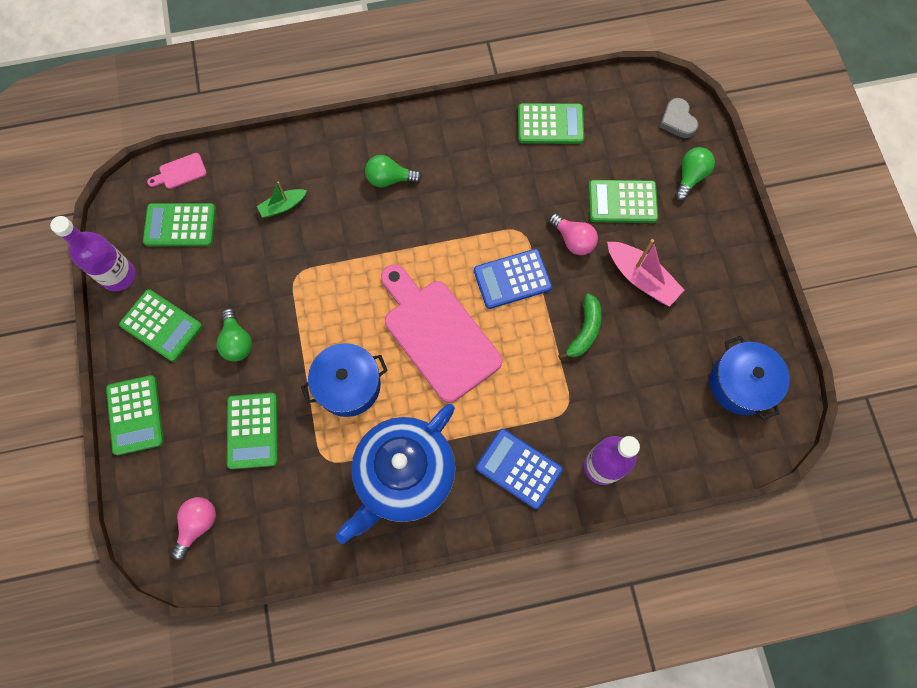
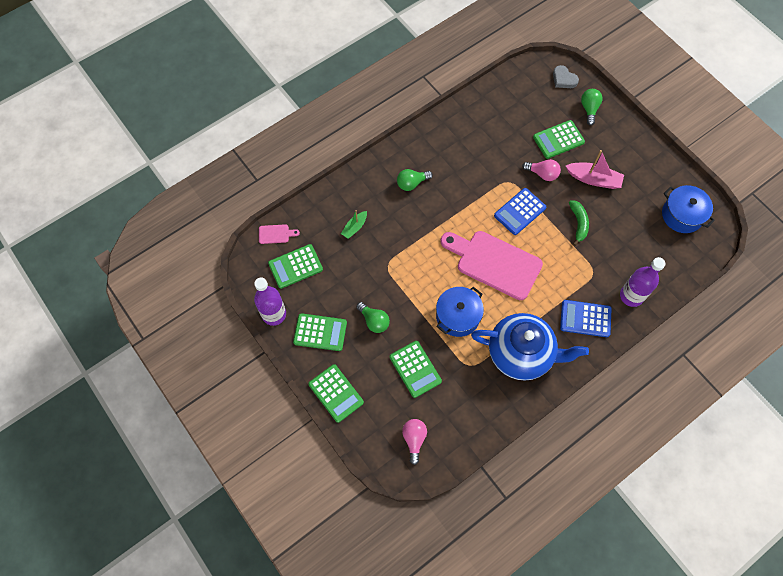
camera: 25 degrees left, 5 degrees down
pink cutting board [147,153,207,189] -> pink cutting board turned 135 degrees counterclockwise [259,224,300,244]
blue teapot [336,404,455,544] -> blue teapot turned 90 degrees counterclockwise [471,313,589,381]
green calculator [518,103,584,144] -> none

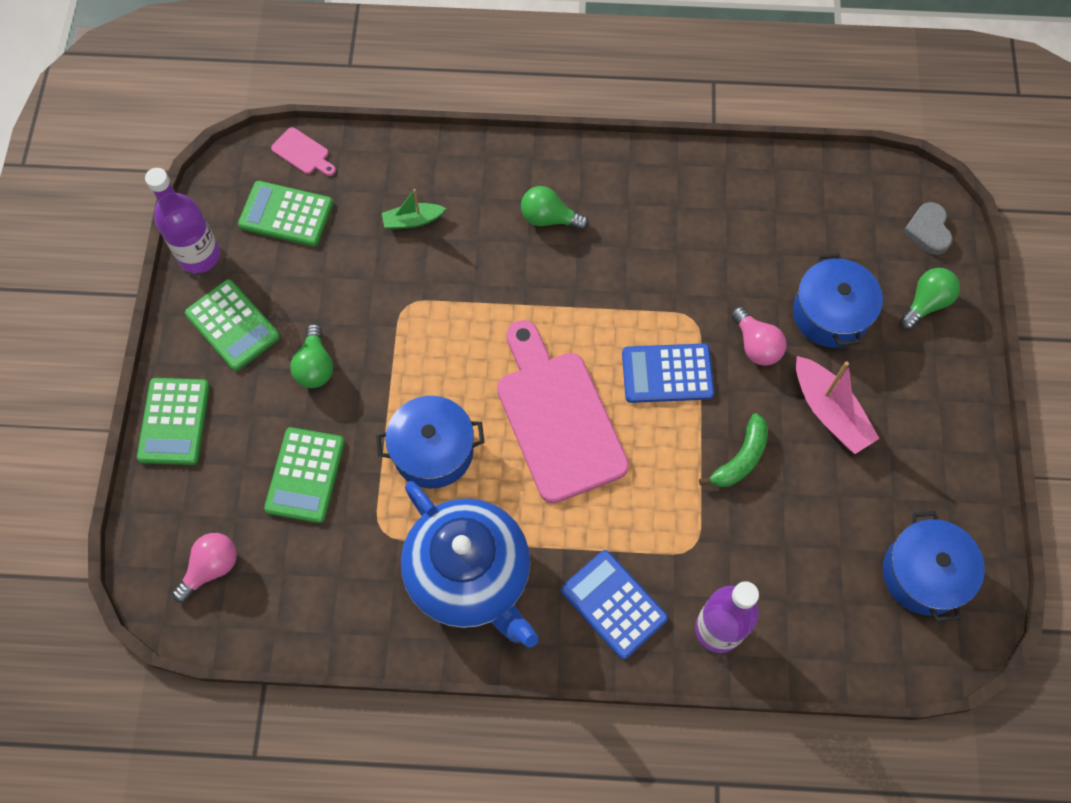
camera: 40 degrees right, 0 degrees up
green calculator [533,120,585,159] -> blue pot [793,253,883,348]

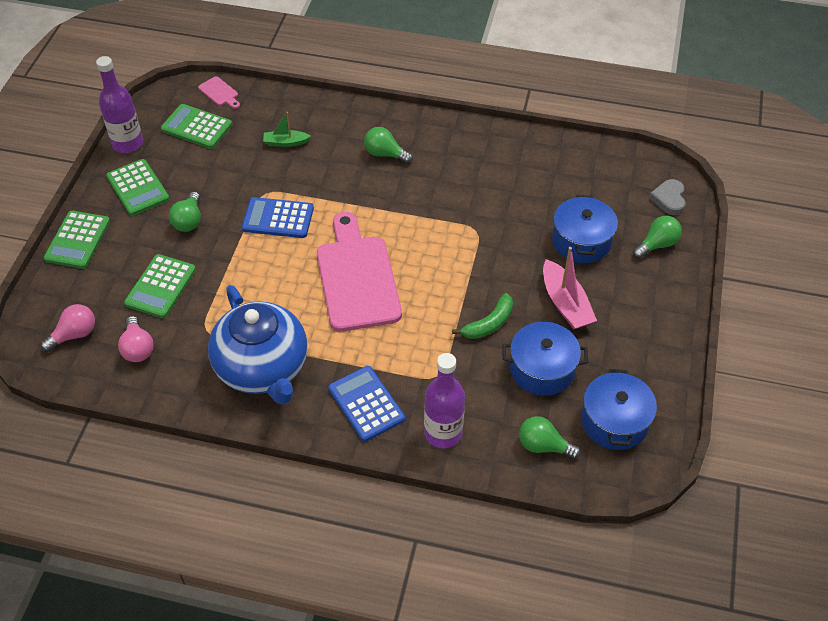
camera: 10 degrees right, 15 degrees down
blue pot [376,396,484,488] -> blue pot moved to [502,322,588,396]
blue calculator [622,344,714,403] -> blue calculator moved to [242,197,314,238]
pink light bulb [731,306,786,366] -> pink light bulb moved to [118,316,154,362]
none -> green light bulb [519,416,581,459]

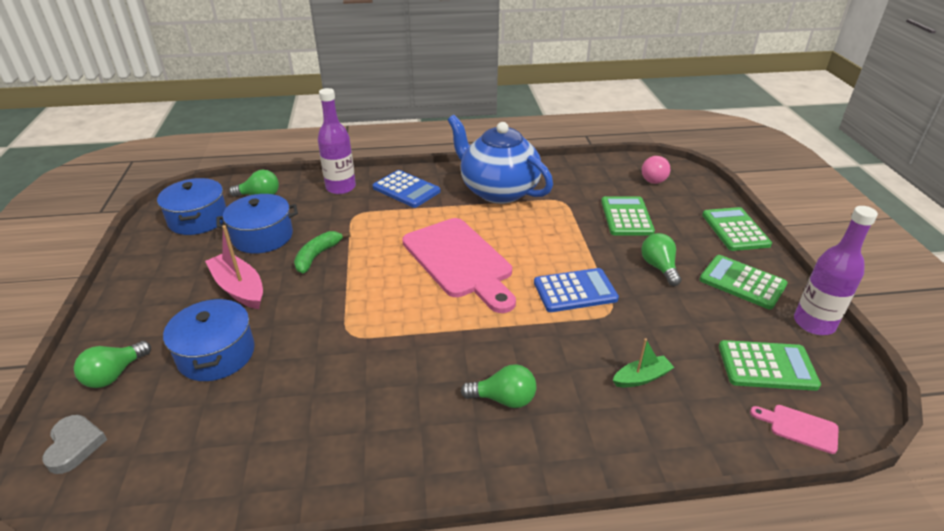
camera: 160 degrees right, 15 degrees down
pink light bulb [118,316,154,362] -> none

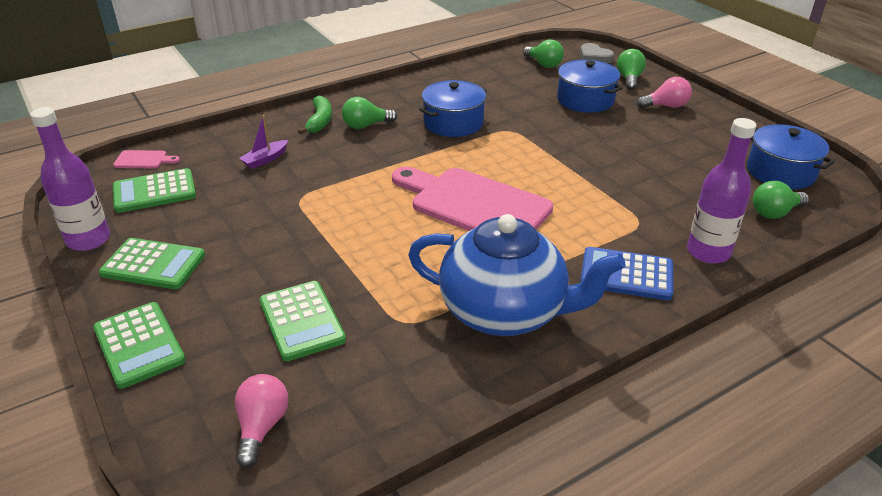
camera: 155 degrees right, 0 degrees up
pink boat [205,225,263,309] -> none
blue pot [217,194,298,254] -> blue pot moved to [419,80,487,137]
green banana [294,231,351,273] -> green banana moved to [298,95,332,135]
blue calculator [534,268,619,312] -> none
green boat [613,338,674,387] -> purple boat [239,115,288,169]
green light bulb [641,233,681,286] -> green light bulb moved to [523,39,564,68]
none -> pink light bulb [637,77,692,109]

